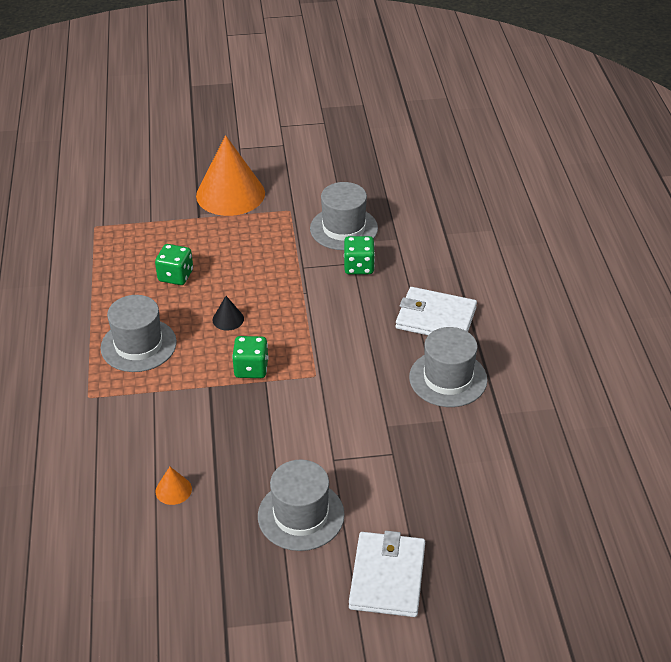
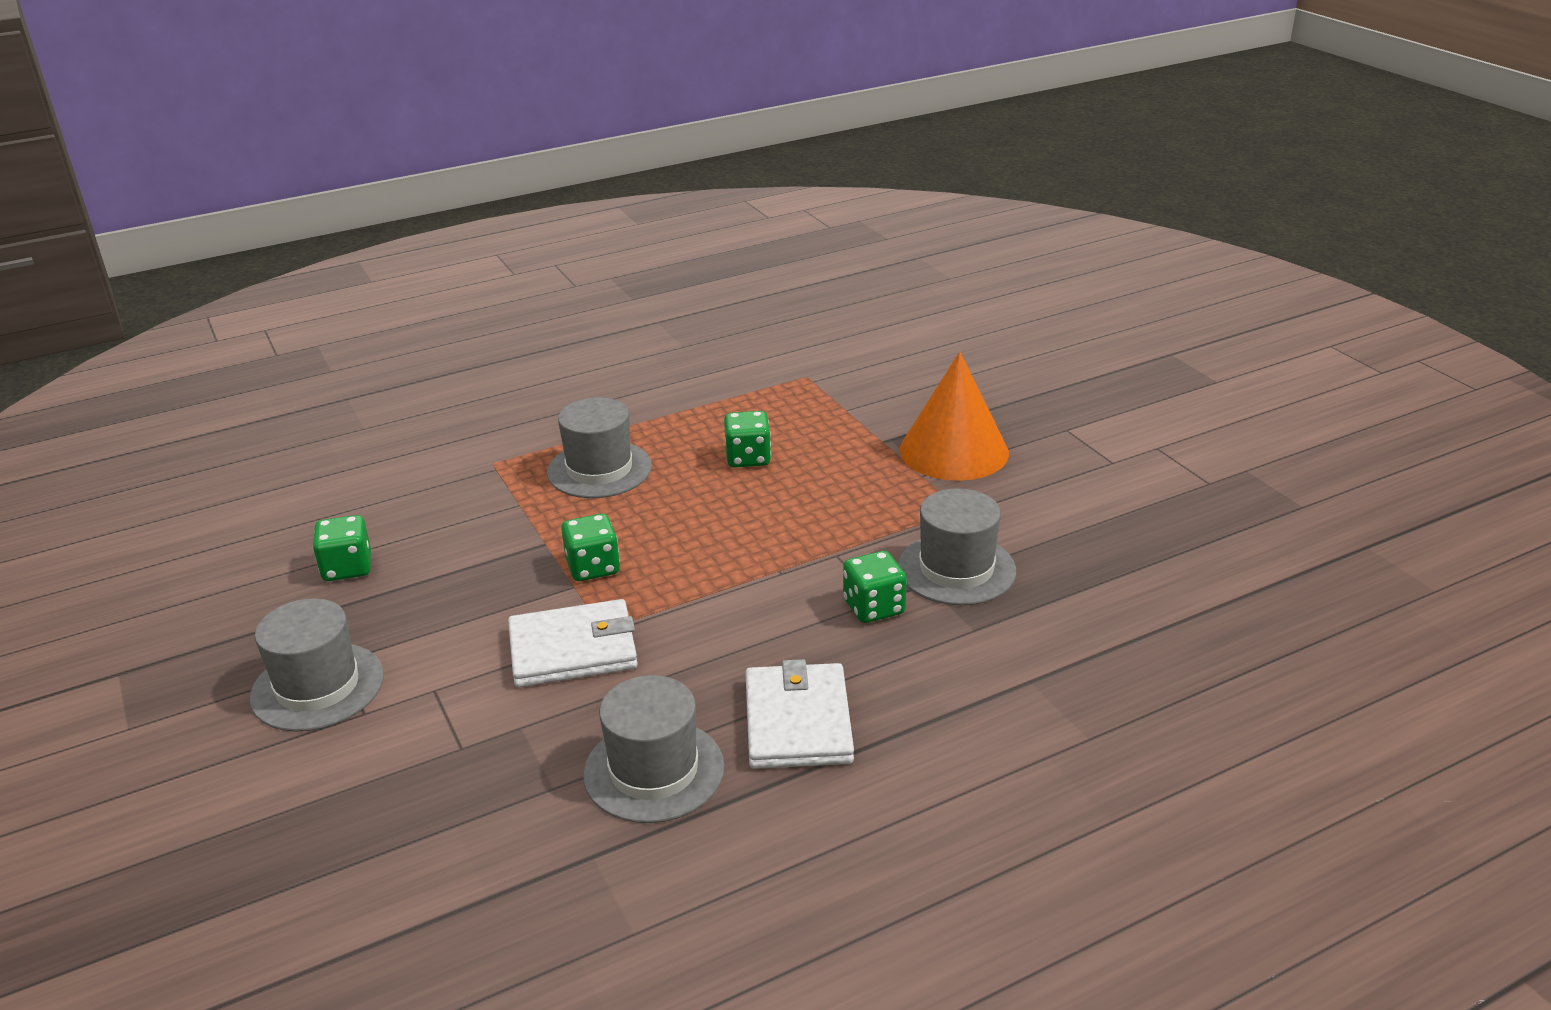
camera: 70 degrees right, 10 degrees down
orange cone [155,467,192,505] -> green dice [313,515,371,581]
black cone [212,296,244,331] -> none
white wallet [349,531,425,617] -> white wallet moved to [508,599,638,687]

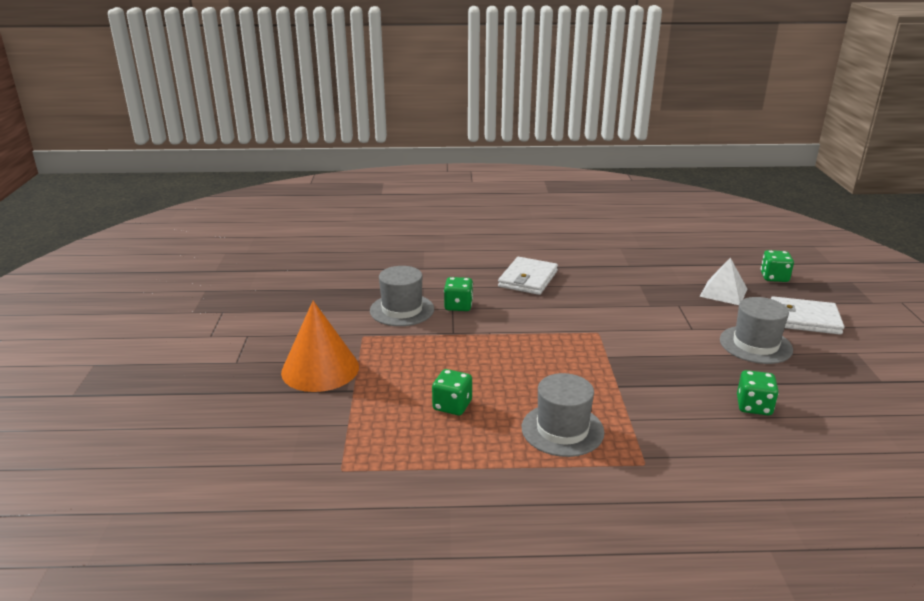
camera: 155 degrees left, 5 degrees down
white wallet [508,599,638,687] -> white wallet moved to [771,296,844,335]
green dice [561,514,620,581] -> green dice moved to [761,250,794,282]
grey hat [583,675,724,823] -> none
none -> white pyramid [700,258,747,305]

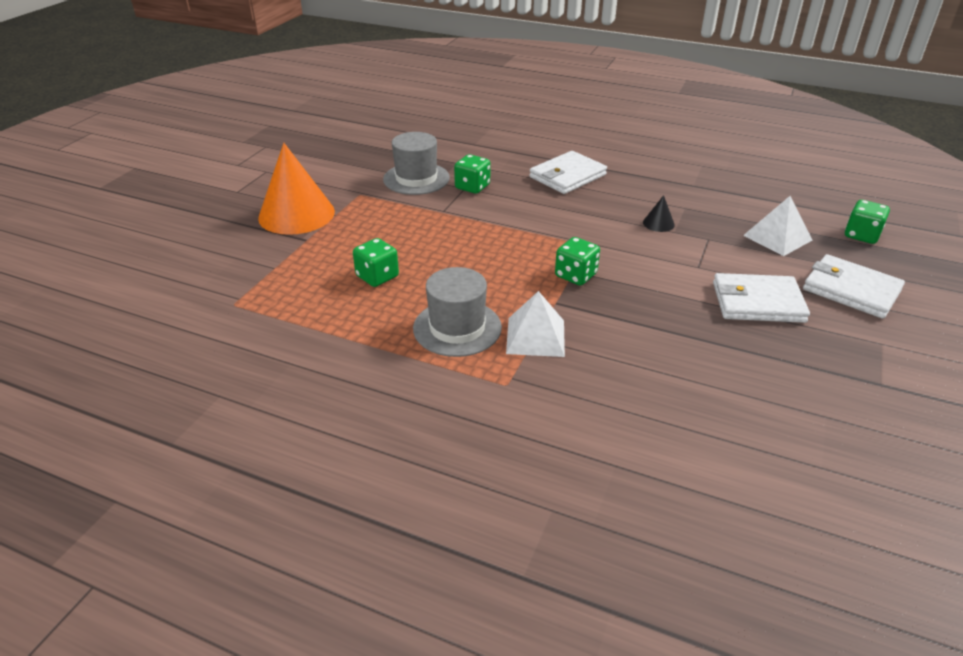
camera: 25 degrees right, 10 degrees up
grey hat [720,297,793,364] -> white wallet [713,273,810,323]
green dice [737,370,779,415] -> green dice moved to [555,237,600,286]
none -> white pyramid [506,291,565,357]
none -> black cone [643,195,675,232]

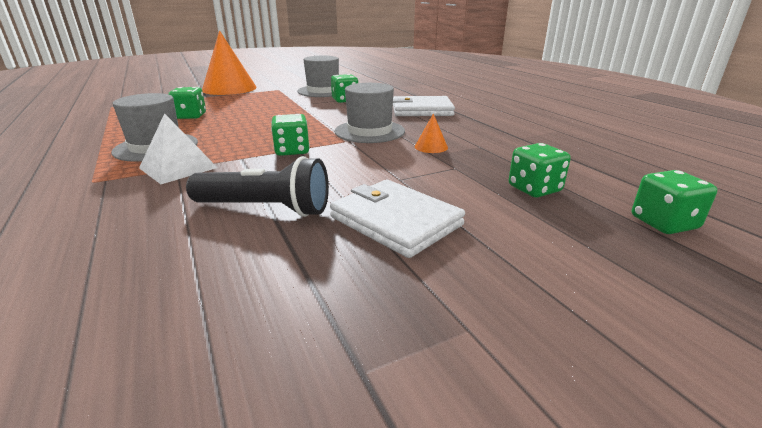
camera: 40 degrees right, 10 degrees down
black cone [643,195,675,232] -> orange cone [415,113,448,153]
white pyramid [743,196,812,256] -> green dice [509,143,571,198]
white wallet [803,254,905,319] -> none
none -> black flashlight [186,156,329,217]
none -> grey hat [335,83,405,143]

